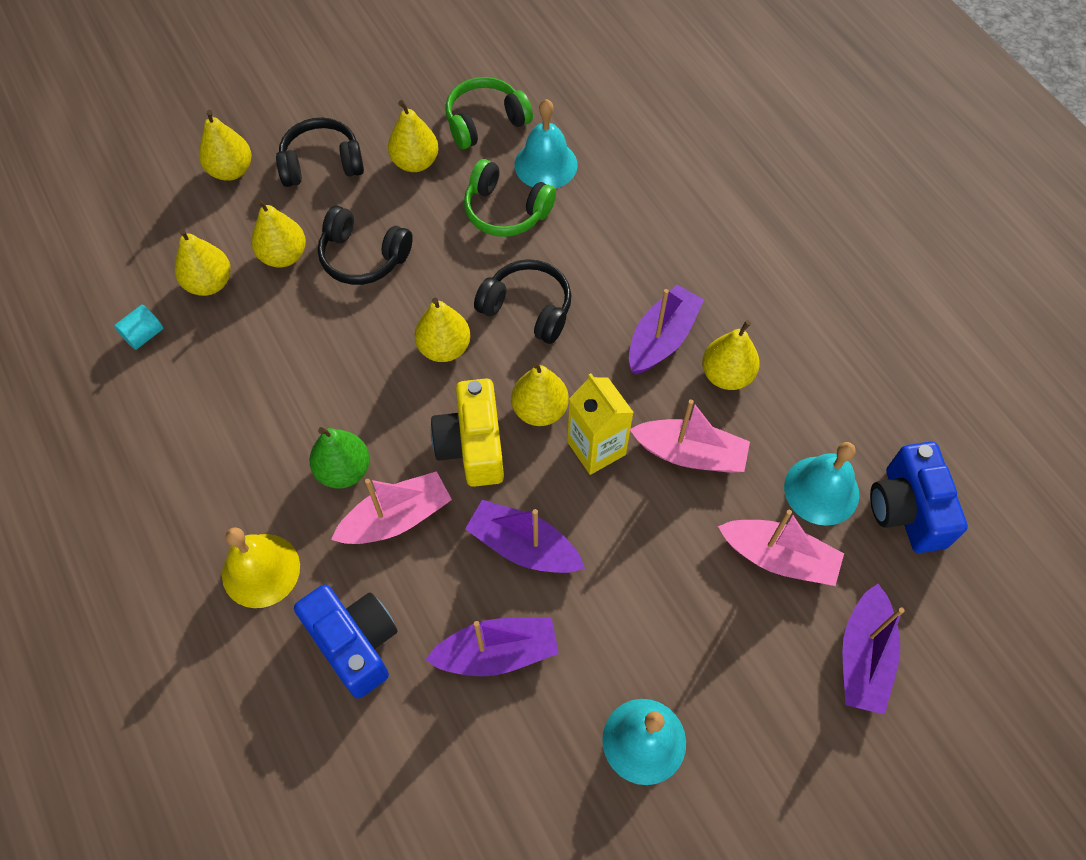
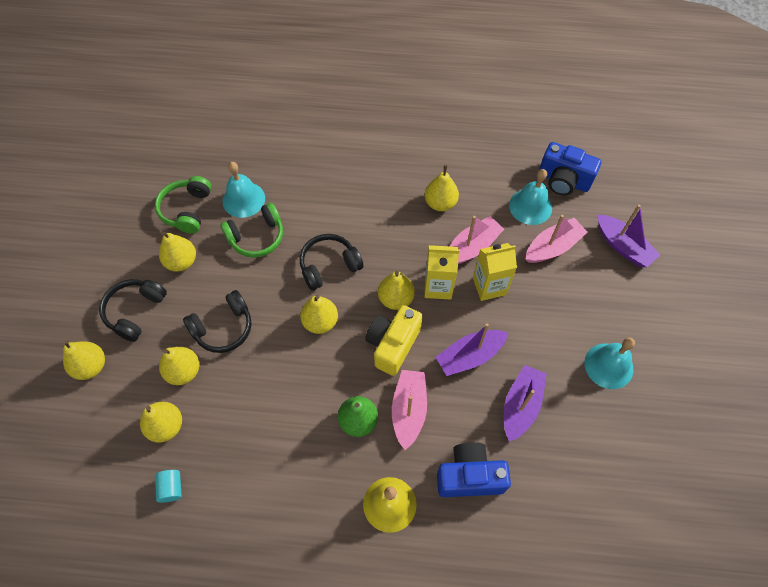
camera: 55 degrees left, 0 degrees up
yellow camera [431,379,504,487] -> yellow camera turned 90 degrees clockwise [365,305,423,376]
purple boat [629,285,704,374] -> none
none -> yellow carton [473,243,517,301]

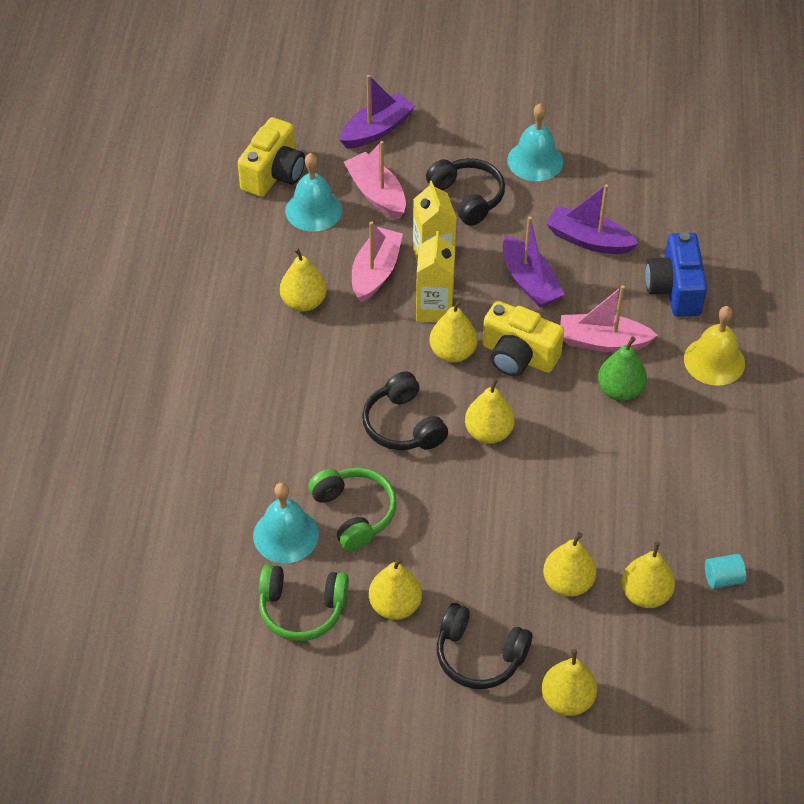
camera: 90 degrees left, 10 degrees down
black headphones [183,290,252,353] -> black headphones moved to [426,158,505,226]
pink boat [450,216,504,264] -> pink boat turned 60 degrees clockwise [352,221,403,303]
blue camera [539,142,602,196] -> yellow camera [237,117,305,197]

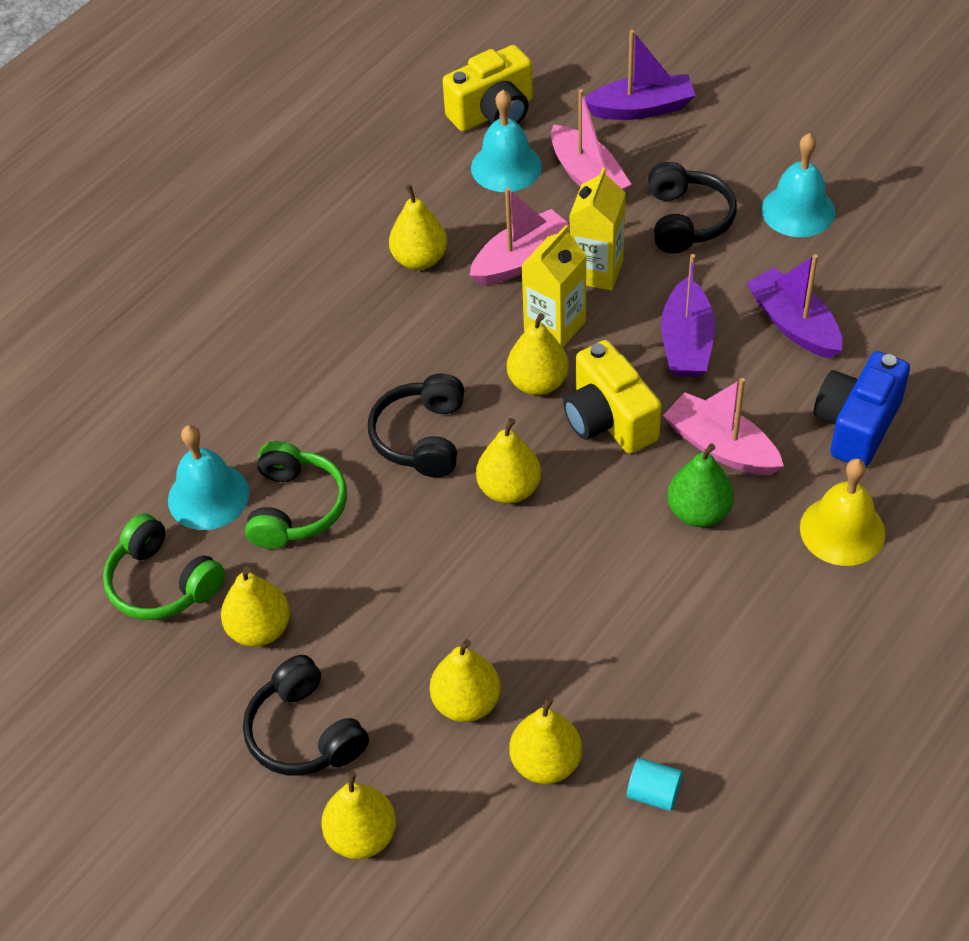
camera: 35 degrees right, 0 degrees up
pink boat [344,141,406,219] -> pink boat turned 150 degrees clockwise [551,89,631,191]

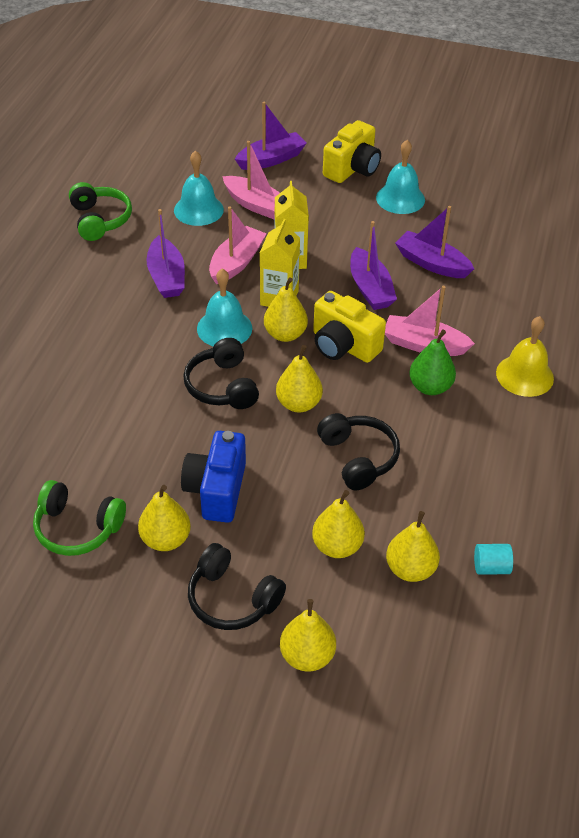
camera: 25 degrees left, 5 degrees down
turquoise bell [168,425,249,530] -> turquoise bell moved to [197,269,252,346]
green headphones [245,441,347,549] -> green headphones moved to [69,182,132,241]
yellow pear [389,184,447,270] -> purple boat [147,209,185,298]
yellow camera [443,45,533,132] -> yellow camera moved to [323,120,381,183]
black headphones [648,162,737,253] -> black headphones moved to [317,413,400,490]
blue camera [814,351,910,467] -> blue camera moved to [181,431,246,523]

